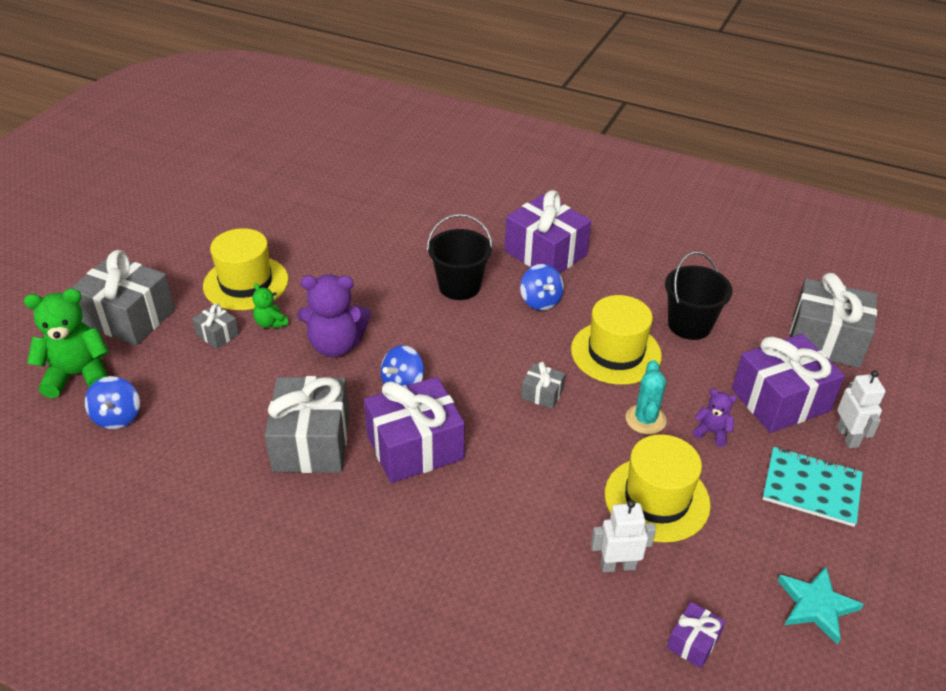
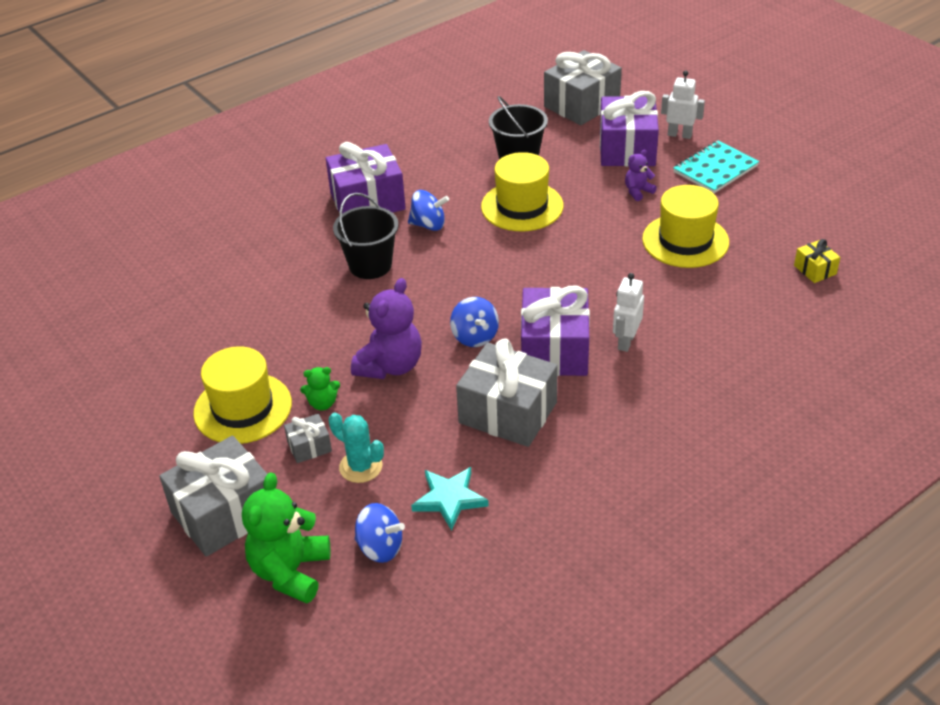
camera: 60 degrees left, 0 degrees up
grey gift [521,362,565,409] -> none
white robot [591,500,656,572] -> white robot moved to [613,273,644,352]
turquoise cactus [625,360,667,434] -> turquoise cactus moved to [329,412,384,483]
purple gift [667,602,725,668] -> yellow gift [794,239,840,283]
turquoise star [778,567,864,645] -> turquoise star moved to [411,467,489,531]

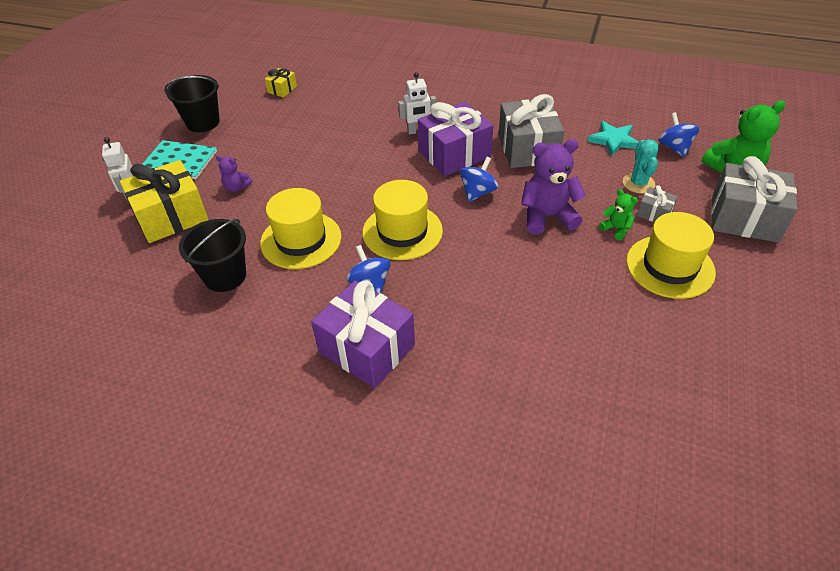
camera: 125 degrees left, 5 degrees up
black bucket [333,193,399,279] -> black bucket moved to [164,75,220,132]
grey gift [544,50,622,125] -> none
purple gift [600,91,659,167] -> yellow gift [120,160,209,243]
yellow hat [642,185,729,268] -> yellow hat moved to [362,180,443,260]

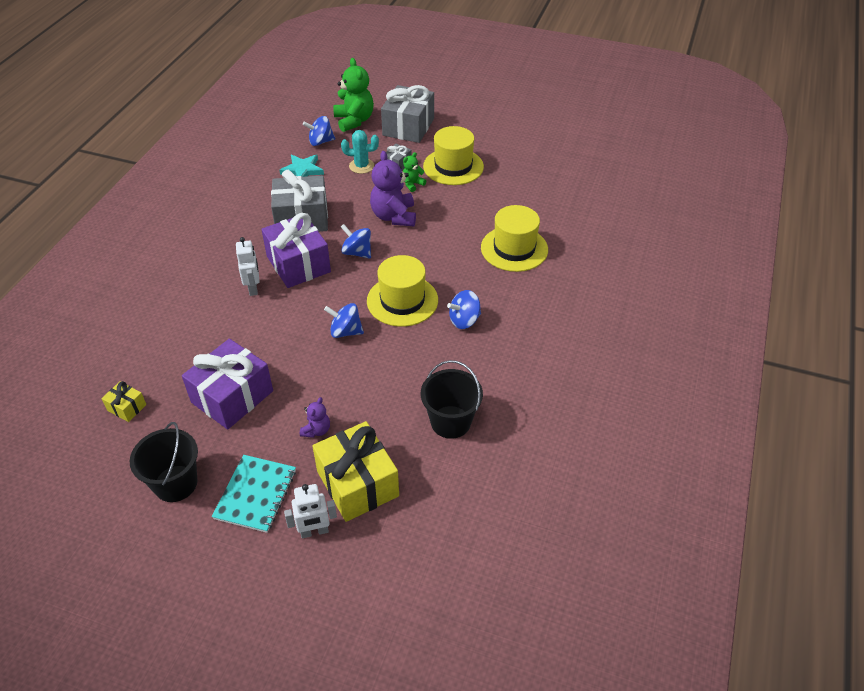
camera: 90 degrees left, 0 degrees up
yellow hat [260,188,342,269] -> yellow hat moved to [481,205,548,272]
purple gift [311,280,415,388] -> purple gift moved to [182,339,273,429]
none -> blue spinning top [324,303,364,338]

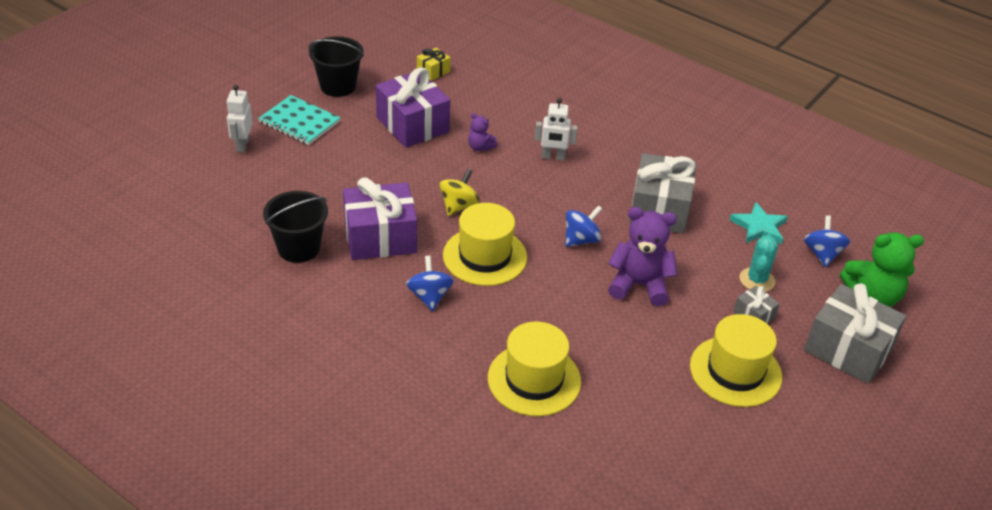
camera: 105 degrees right, 5 degrees down
purple gift [261,213,331,288] -> purple gift moved to [343,177,417,260]
purple teddy bear [300,397,330,438] -> purple teddy bear moved to [468,113,497,151]
yellow gift [313,421,399,522] -> none
blue spinning top [324,303,364,338] -> yellow spinning top [440,169,479,216]
green teddy bear [403,152,426,192] -> none

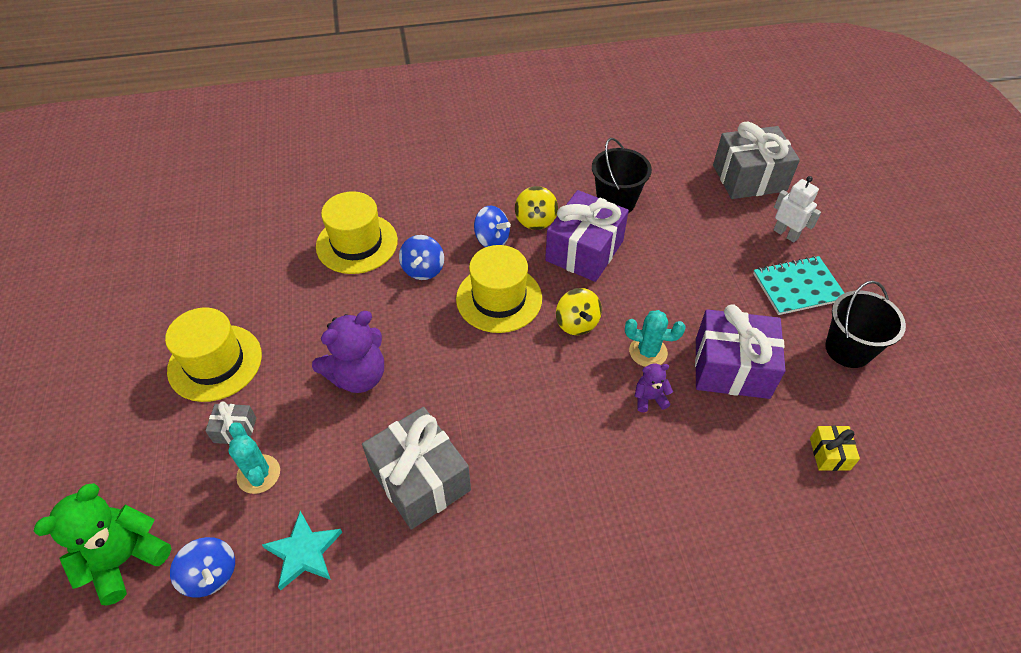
camera: 135 degrees right, 10 degrees up
white robot [535,98,578,161] -> none
blue spinning top [565,205,602,247] -> blue spinning top moved to [399,235,444,280]
grey gift [804,283,906,384] -> grey gift moved to [713,122,800,199]
none -> yellow spinning top [515,186,558,230]
none -> turquoise cactus [625,310,686,367]

